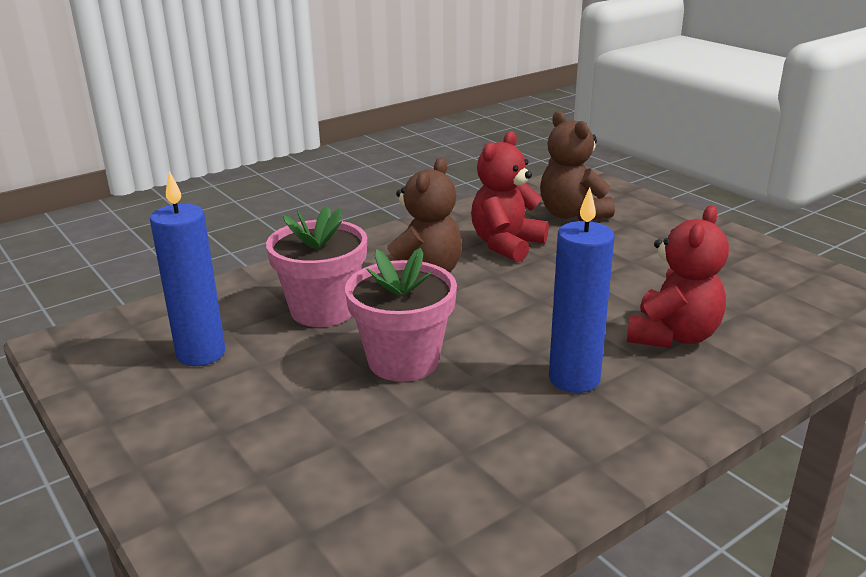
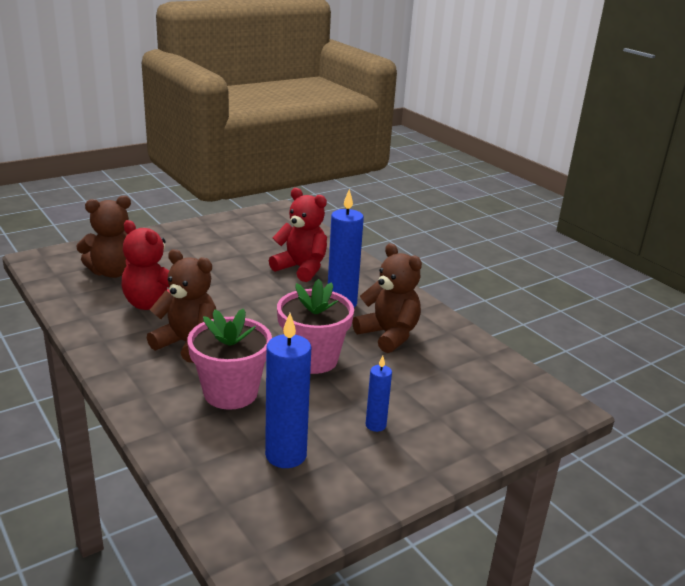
camera: 90 degrees left, 0 degrees up
none -> brown teddy bear [352,243,422,353]
none -> blue candle [366,355,392,432]

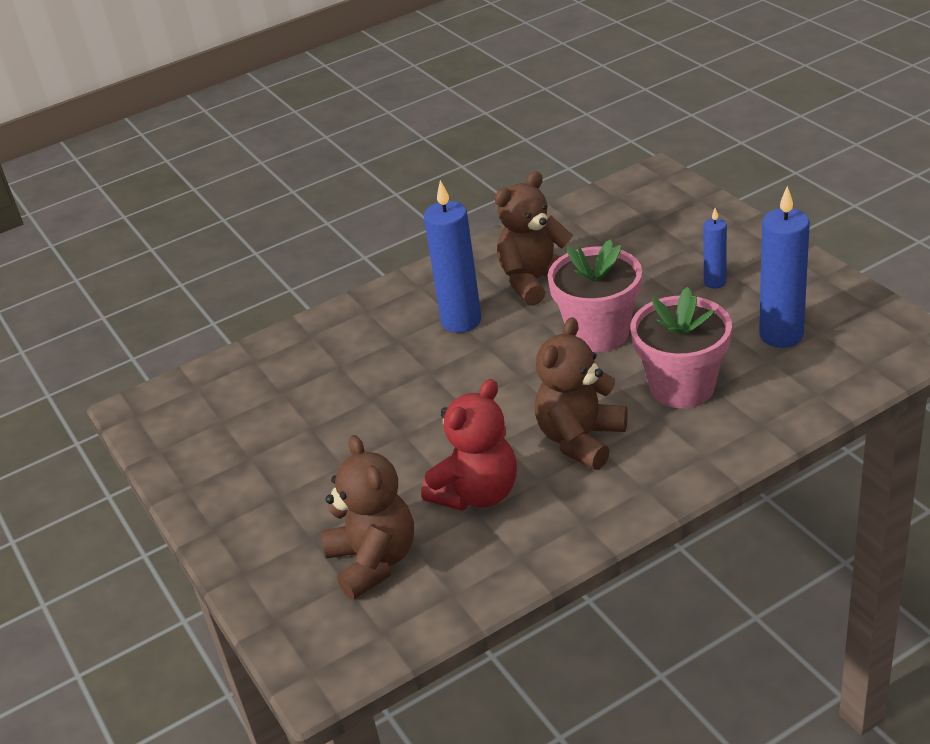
camera: 80 degrees left, 10 degrees up
red teddy bear [269,188,327,282] -> none

